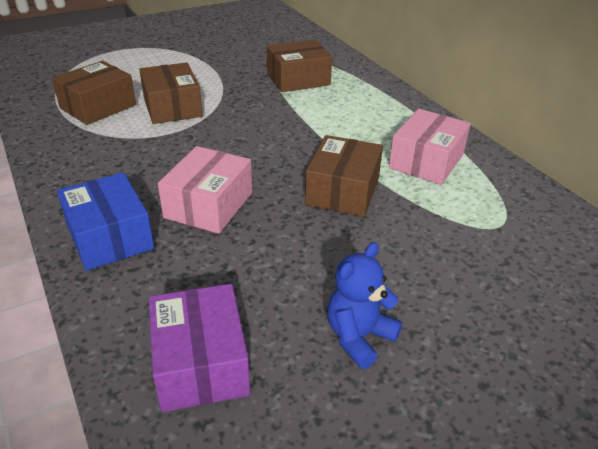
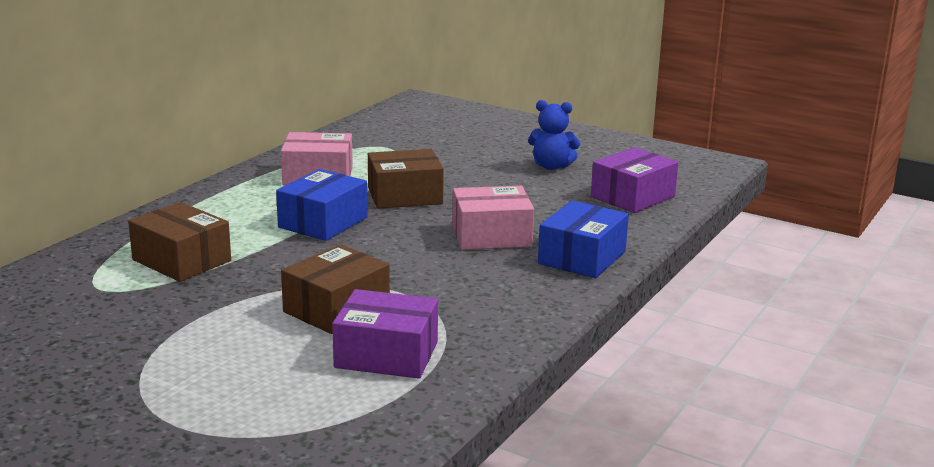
camera: 120 degrees left, 15 degrees down
brown box [52,61,136,125] -> purple box [332,289,438,379]
none -> blue box [276,169,368,241]

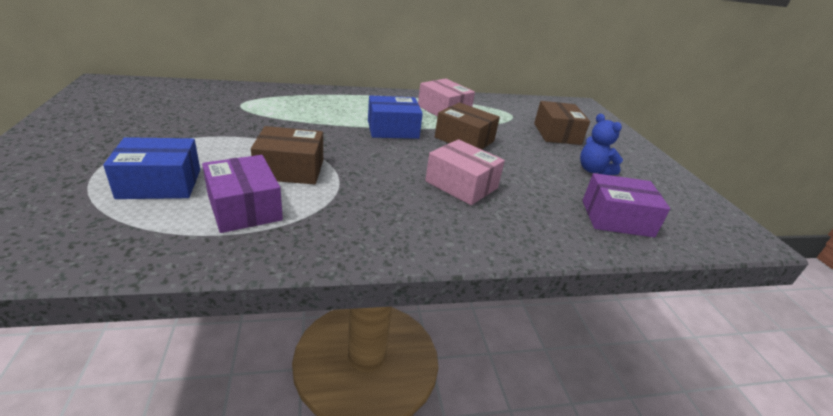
camera: 45 degrees right, 10 degrees up
brown box [128,202,231,282] -> brown box moved to [534,101,590,145]
blue box [538,200,629,278] -> blue box moved to [103,137,200,199]

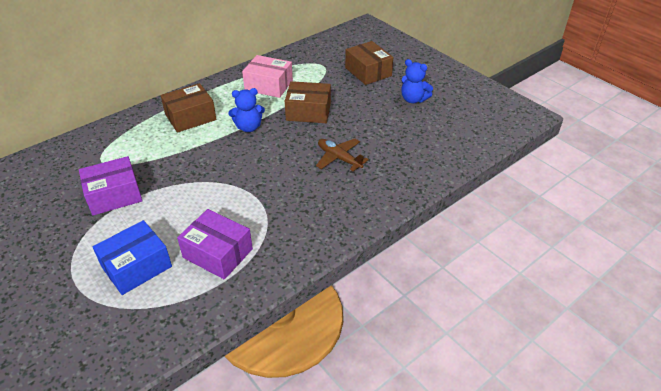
camera: 25 degrees left, 10 degrees up
brown box [251,126,323,184] -> brown box moved to [161,83,216,133]
blue box [368,95,423,139] -> blue teddy bear [228,88,265,132]
pink box [425,139,505,205] -> brown plane [316,139,369,171]
purple box [582,173,670,238] -> purple box moved to [79,156,142,216]

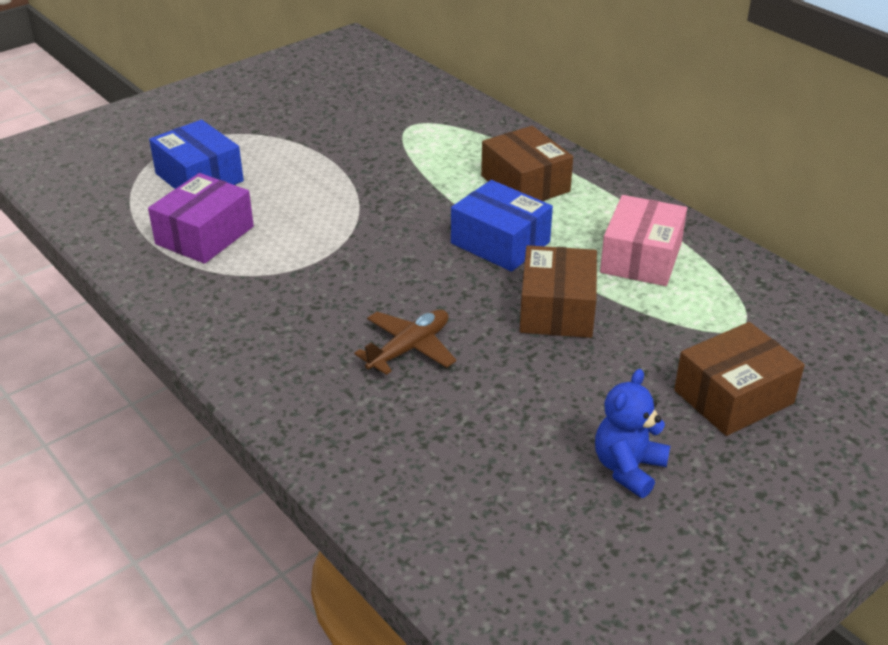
camera: 90 degrees right, 5 degrees down
purple box [79,156,142,216] -> none
blue teddy bear [228,88,265,132] -> blue box [451,180,553,272]

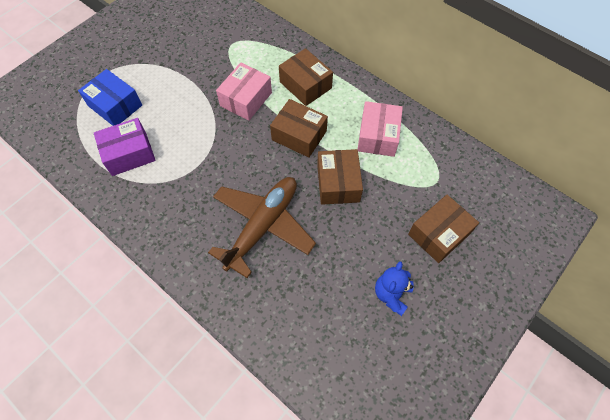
camera: 10 degrees left, 25 degrees up
purple box [148,173,254,264] -> purple box turned 45 degrees clockwise [94,118,156,176]
brown plane [354,310,456,375] -> brown plane [208,177,316,278], size x1.86
blue box [451,180,553,272] -> brown box [270,99,328,158]
none -> pink box [216,63,272,121]

